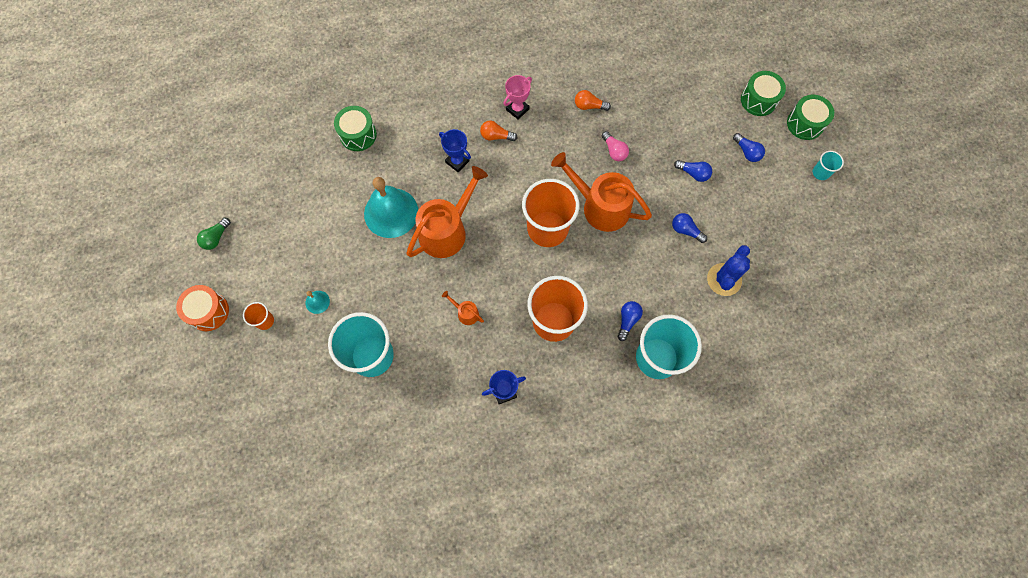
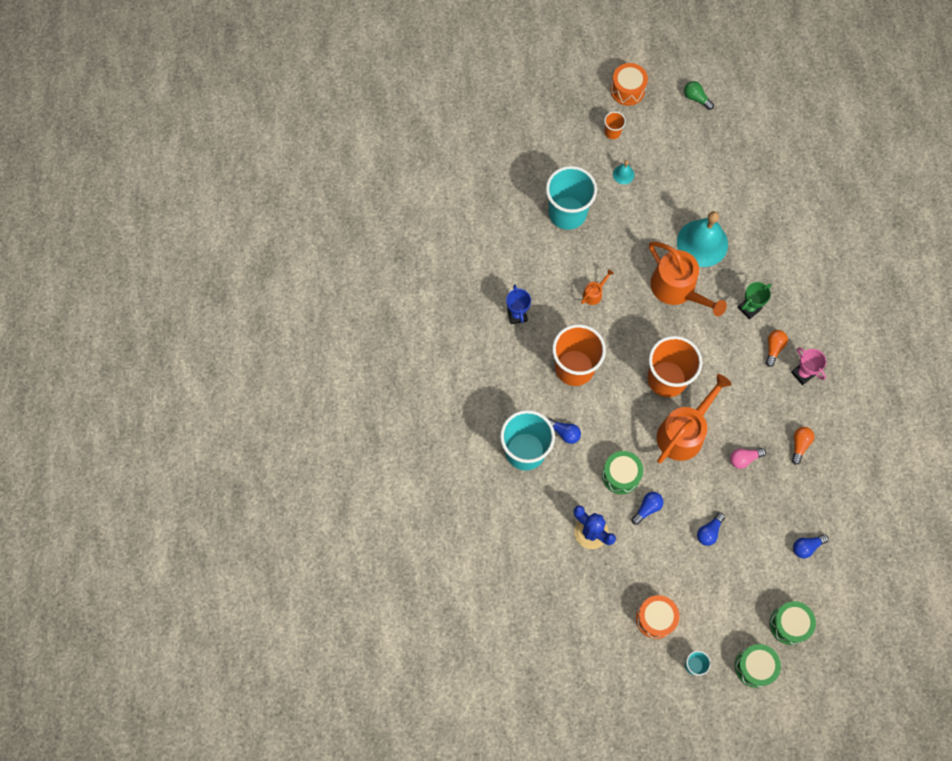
camera: 100 degrees right, 0 degrees up
green drum [334,106,377,151] -> green drum moved to [602,451,643,494]
blue trophy [439,129,471,172] -> green trophy [738,282,771,319]
blue light bulb [733,133,765,162] -> blue light bulb moved to [793,534,829,558]
none -> orange drum [636,595,679,639]

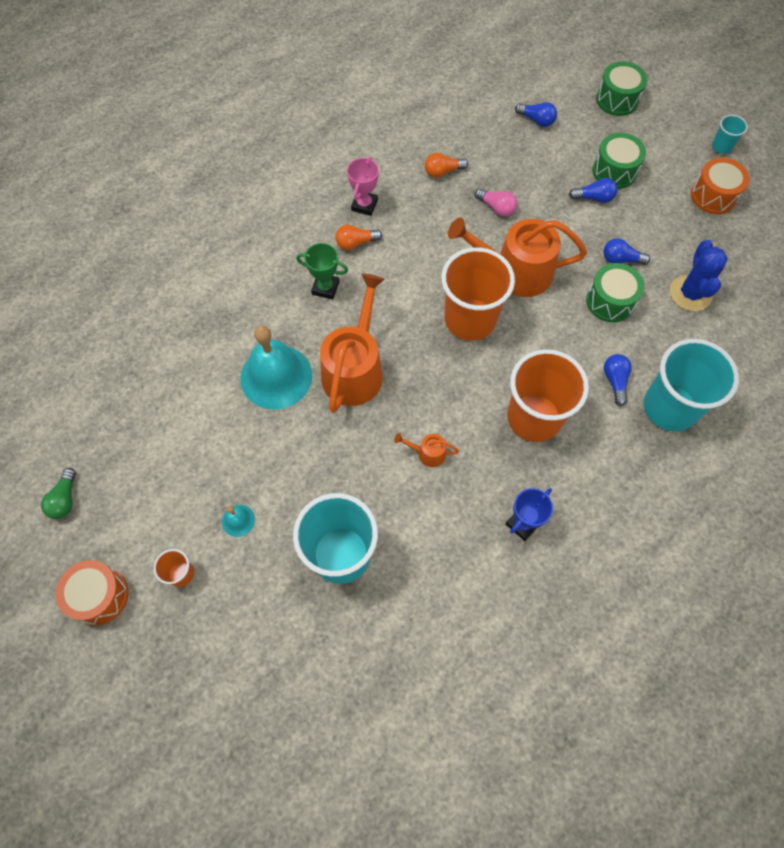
camera: 125 degrees left, 5 degrees down
green drum [735,644,781,688] -> green drum moved to [593,133,646,189]

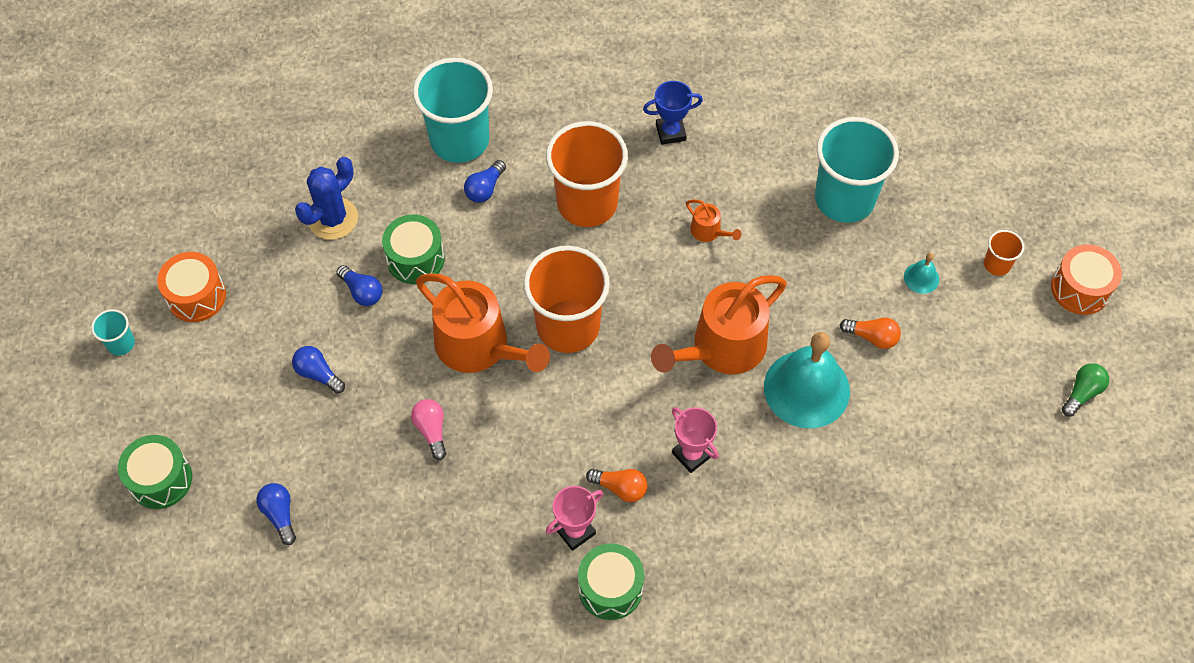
camera: 145 degrees left, 5 degrees down
green trophy [296,243,348,299] -> pink trophy [672,407,719,473]
orange light bulb [425,153,468,178] -> orange light bulb moved to [840,318,901,349]
green drum [593,133,646,189] -> green drum moved to [578,543,644,620]

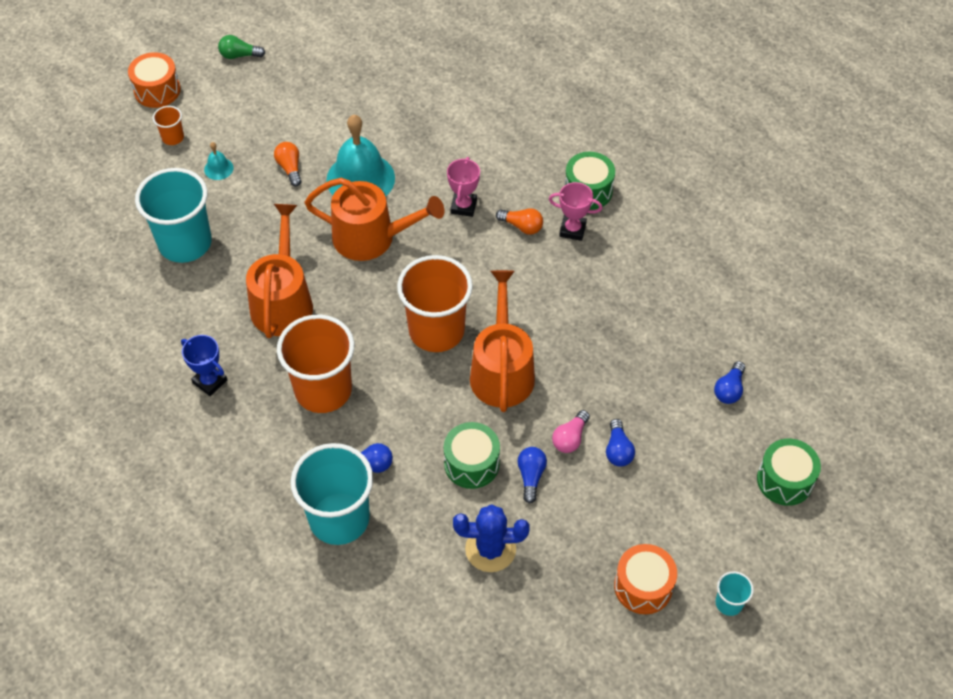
camera: 130 degrees left, 5 degrees down
pink light bulb [411,399,446,460] -> pink light bulb moved to [552,410,590,453]
orange light bulb [586,469,647,502] -> orange light bulb turned 135 degrees clockwise [496,208,543,235]
orange watering can [686,200,741,242] -> orange watering can [246,204,313,338], size x2.33

